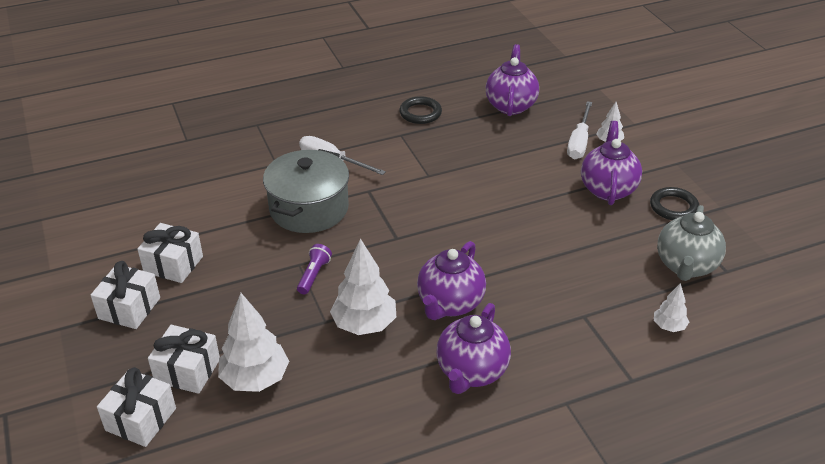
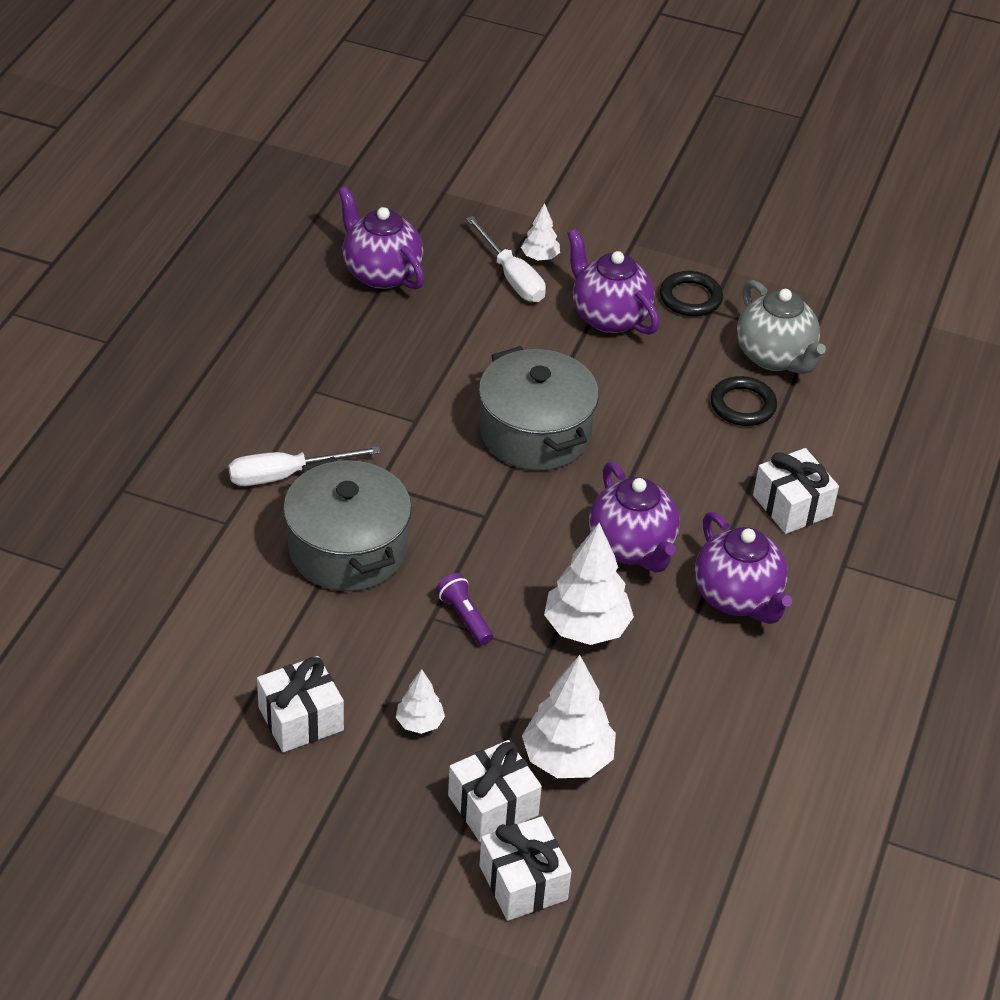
camera: 50 degrees left, 5 degrees up
white gift [91,261,160,329] -> white gift moved to [753,448,839,534]
black ring [399,96,442,124] -> black ring moved to [711,376,777,426]
white tree [654,283,689,332] -> white tree moved to [396,669,445,734]
none -> grey pot [479,346,599,471]

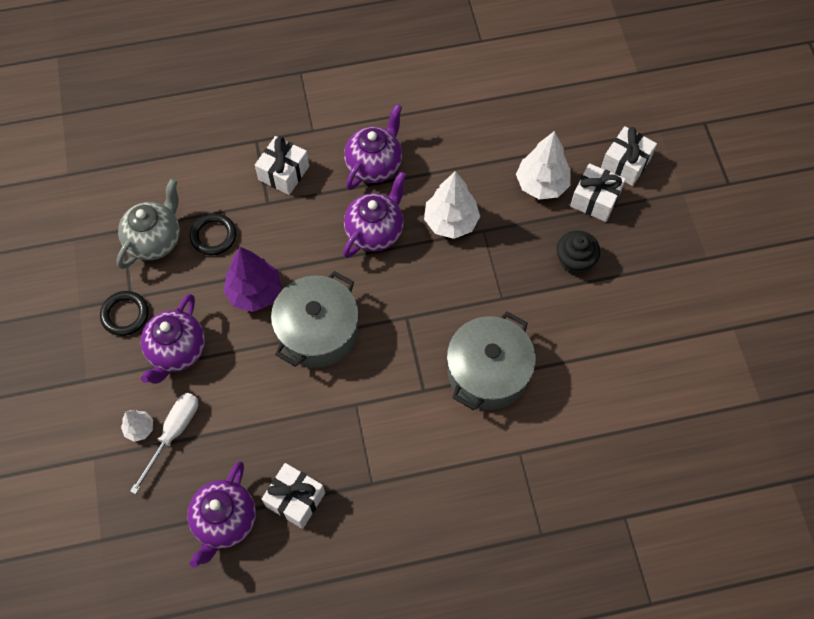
camera: 120 degrees left, 20 degrees up
white screwdriver [228,446,381,486] -> none
white gift [257,656,344,752] -> white gift moved to [262,463,325,529]
white tree [396,669,445,734] -> black cupcake [556,230,600,274]
purple flashlight [436,573,493,645] -> none
none -> purple tree [223,247,282,312]

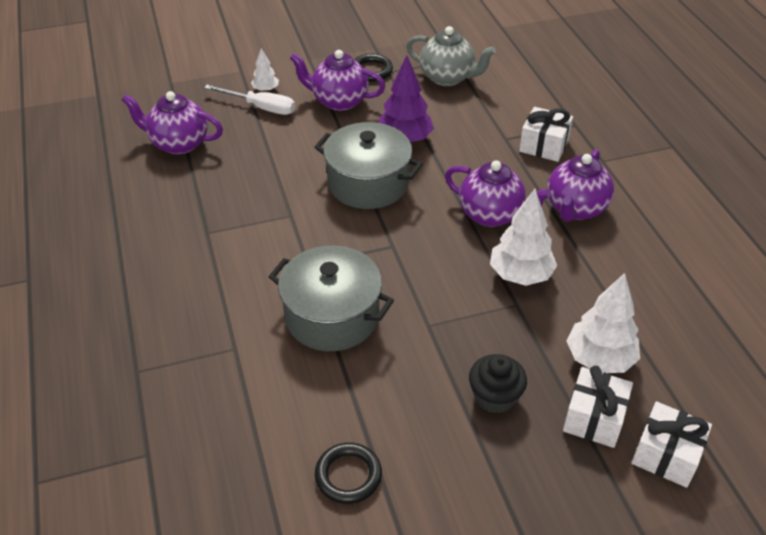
camera: 85 degrees right, 20 degrees down
black ring [190,213,236,256] -> black ring moved to [315,443,382,504]
white gift [262,463,325,529] -> none
purple teapot [344,104,402,190] -> purple teapot turned 90 degrees clockwise [547,149,614,222]

